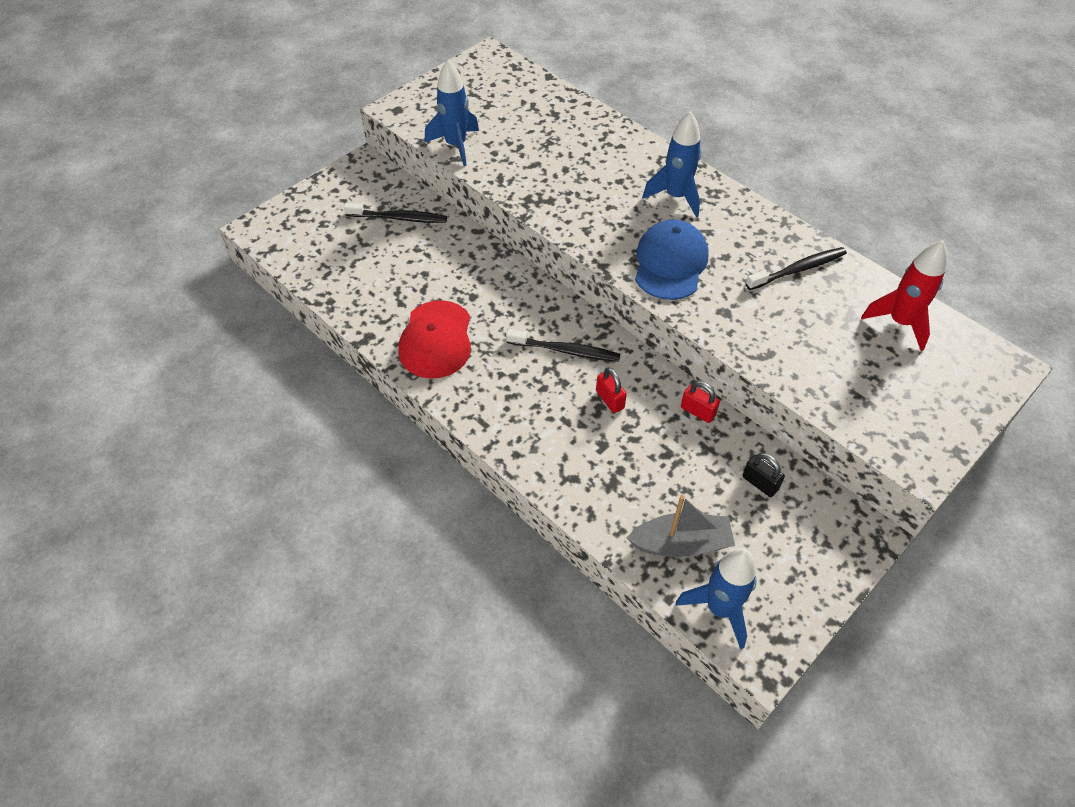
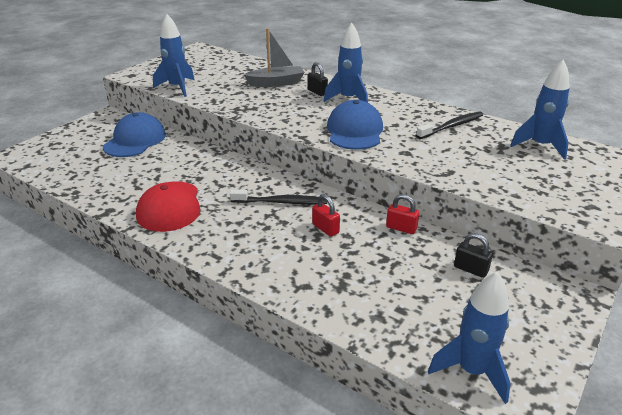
camera: 10 degrees left, 20 degrees down
black toothbrush [344,202,447,223] -> blue cap [103,112,166,157]
grey boat [627,495,735,557] -> grey boat moved to [244,28,305,87]
red rocket [861,240,947,351] -> blue rocket [510,59,570,160]
none -> black padlock [307,62,328,96]

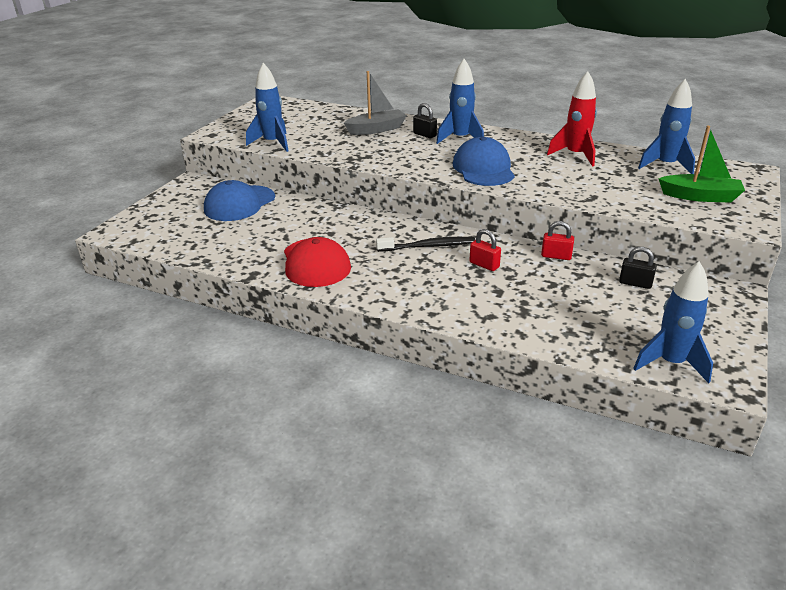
camera: 10 degrees left, 0 degrees up
blue cap [103,112,166,157] -> blue cap turned 150 degrees counterclockwise [204,180,275,221]
black toothbrush [416,111,483,139] -> red rocket [547,71,597,166]
none -> green boat [658,126,745,203]

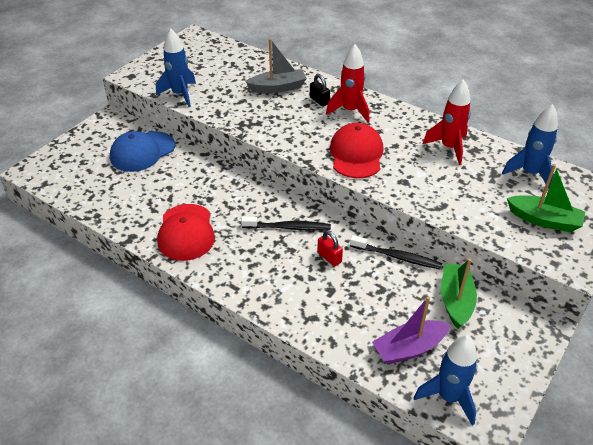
camera: 10 degrees right, 10 degrees up
blue rocket [436,59,484,144] -> red rocket [326,44,369,122]
blue cap [453,137,515,186] -> red cap [330,123,384,178]
red padlock [541,221,574,260] -> black toothbrush [350,235,442,269]
black padlock [619,247,657,289] -> green boat [441,258,477,329]
none -> purple boat [372,297,450,365]

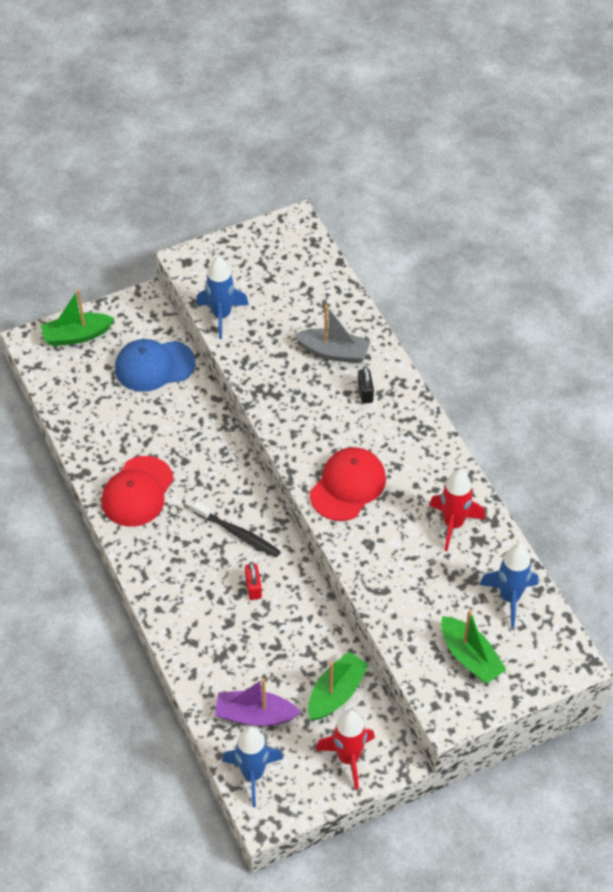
camera: 30 degrees right, 10 degrees up
red rocket [326,44,369,122] -> red rocket moved to [316,710,375,790]
black toothbrush [350,235,442,269] -> none
none -> green boat [41,289,114,346]

